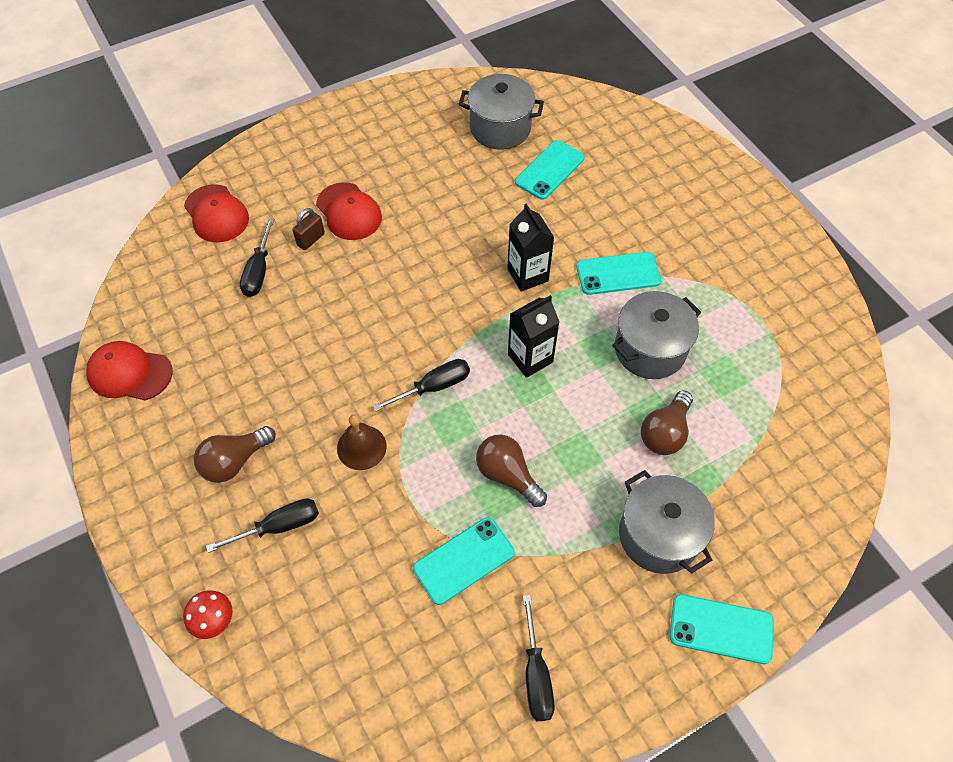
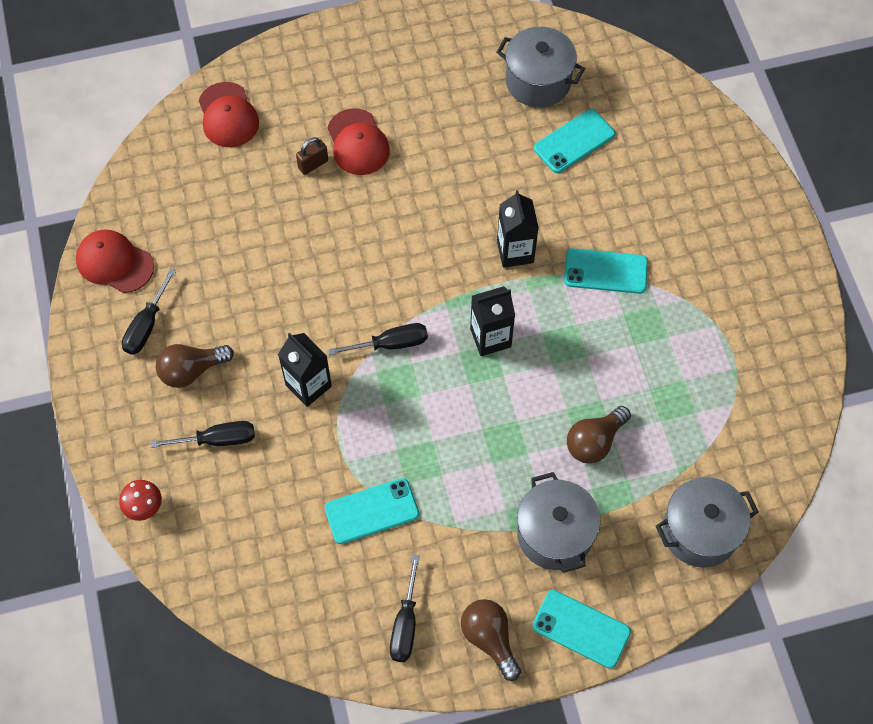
camera: 15 degrees right, 5 degrees up
black screwdriver [240,218,274,297] -> black screwdriver moved to [122,268,176,355]
brown bell [337,414,387,470] -> black carton [278,333,332,407]
brown light bulb [476,434,547,507] -> brown light bulb moved to [461,599,521,681]
grey pot [612,291,701,379] -> grey pot moved to [656,477,759,568]

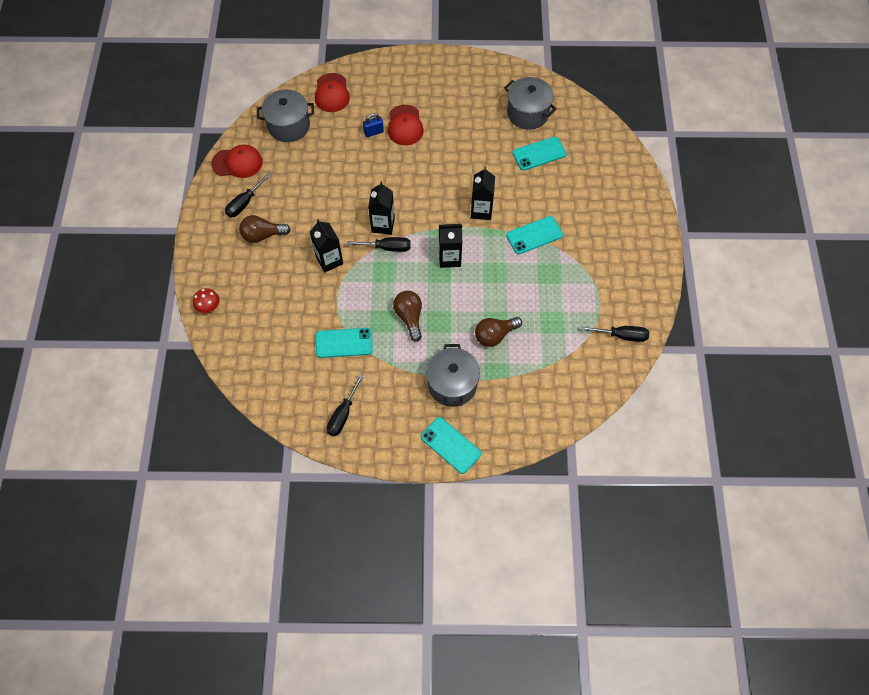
camera: 15 degrees right, 0 degrees up
red cap [76,229,154,293] -> red cap turned 135 degrees clockwise [211,145,263,178]
black screwdriver [150,421,255,448] -> black screwdriver moved to [581,326,649,342]
brown padlock [296,137,328,175] -> blue padlock [363,113,384,137]
brown light bulb [461,599,521,681] -> brown light bulb moved to [393,291,422,342]
turquoise phone [564,248,648,294] -> turquoise phone turned 45 degrees counterclockwise [506,216,563,254]
grey pot [656,477,759,568] -> grey pot moved to [257,89,314,142]
none -> black carton [368,181,395,235]

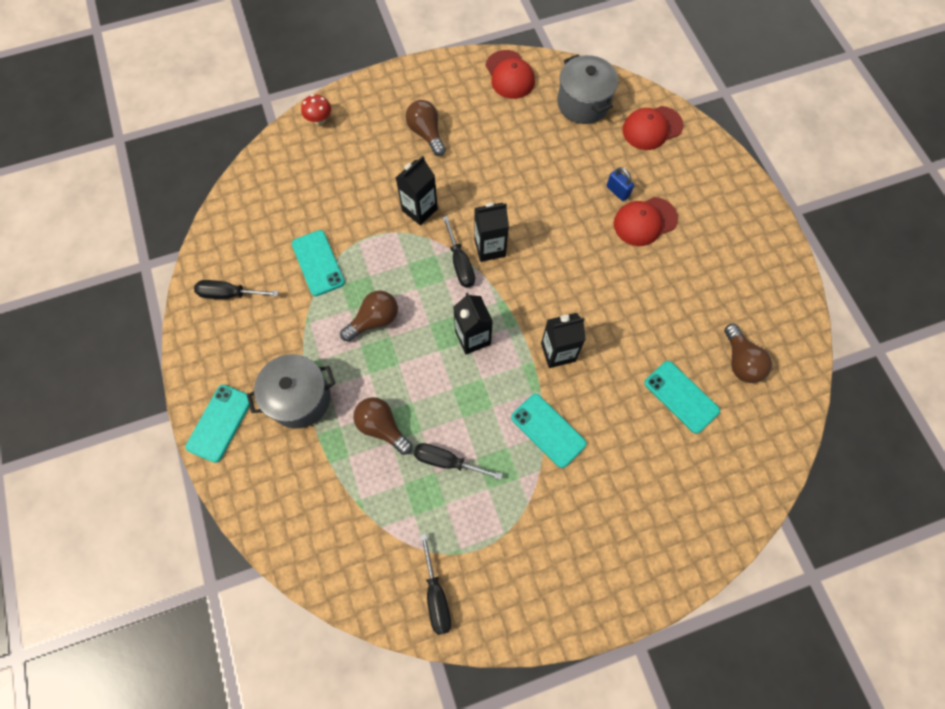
camera: 70 degrees right, 5 degrees up
black screwdriver [225,173,271,218] -> black screwdriver moved to [414,443,503,480]
grey pot [504,77,557,130] -> brown light bulb [724,324,772,383]

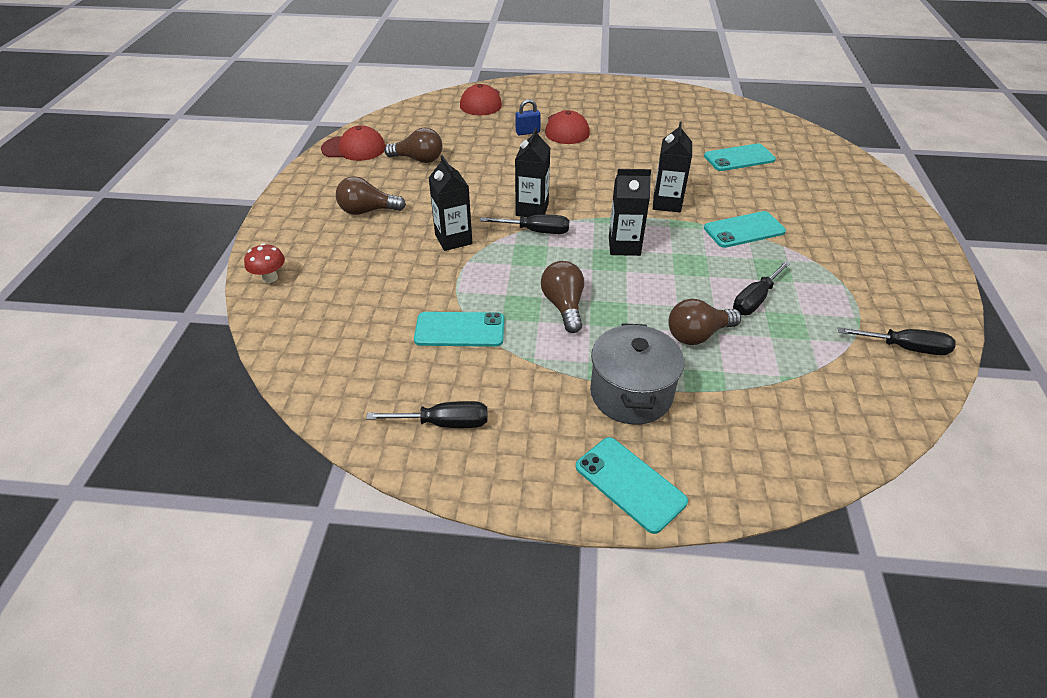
camera: 65 degrees left, 25 degrees down
black screwdriver [194,280,279,299] -> black screwdriver turned 120 degrees counterclockwise [366,401,487,428]
grey pot [557,54,618,124] -> none
brown light bulb [724,324,772,383] -> brown light bulb moved to [384,127,442,163]

